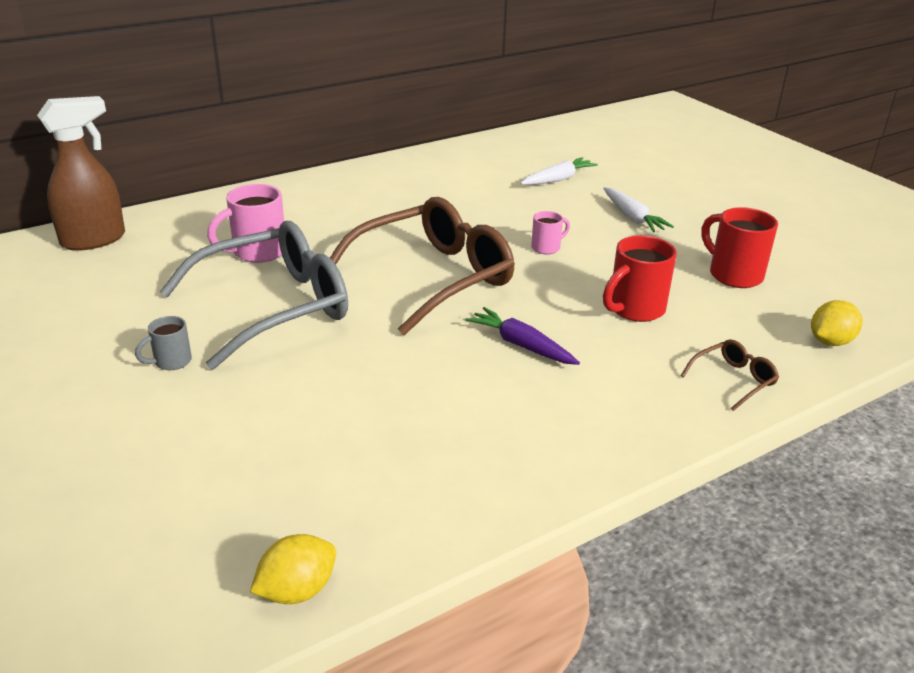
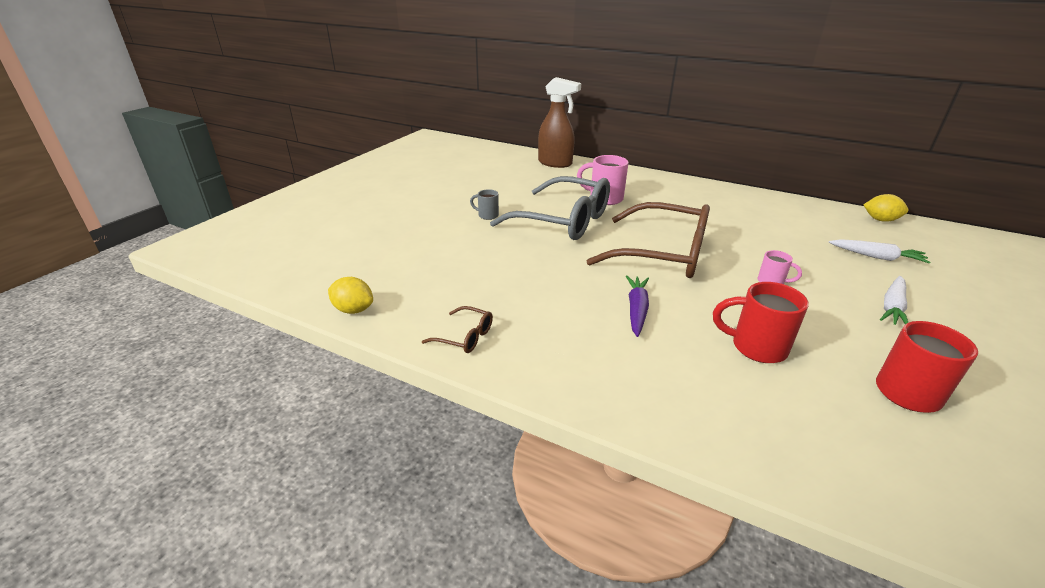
camera: 60 degrees right, 0 degrees up
brown glasses [681,340,779,411] -> brown glasses moved to [422,306,493,353]
yellow lemon [811,300,863,346] -> yellow lemon moved to [863,194,908,222]

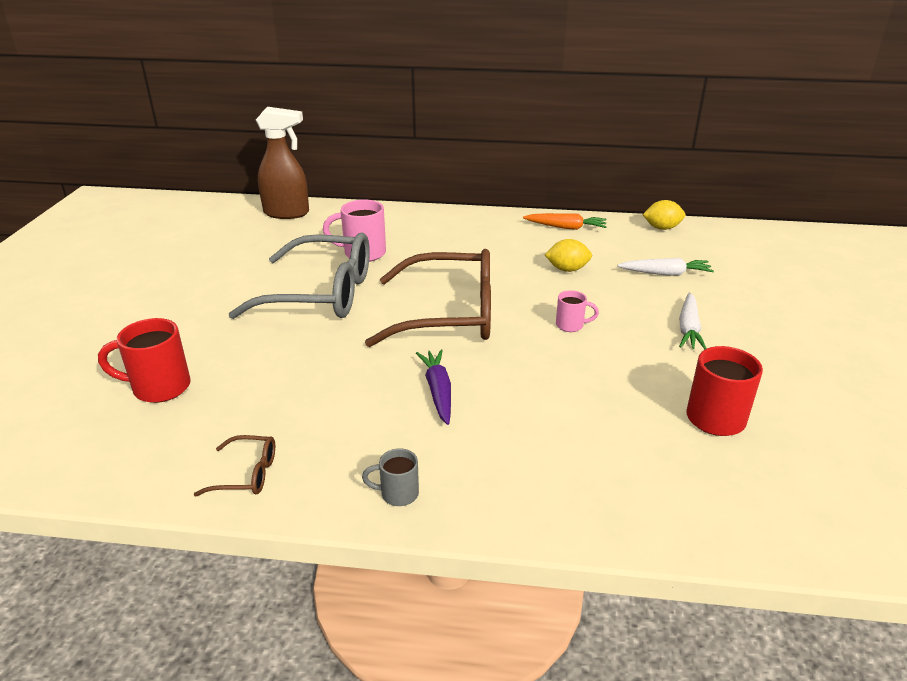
camera: 20 degrees left, 0 degrees up
yellow lemon [328,277,373,314] -> yellow lemon moved to [545,239,592,272]
grey mug [470,189,499,220] -> grey mug moved to [362,448,419,506]
red mug [713,282,809,363] -> red mug moved to [98,318,191,403]
none -> orange carrot [523,213,606,230]

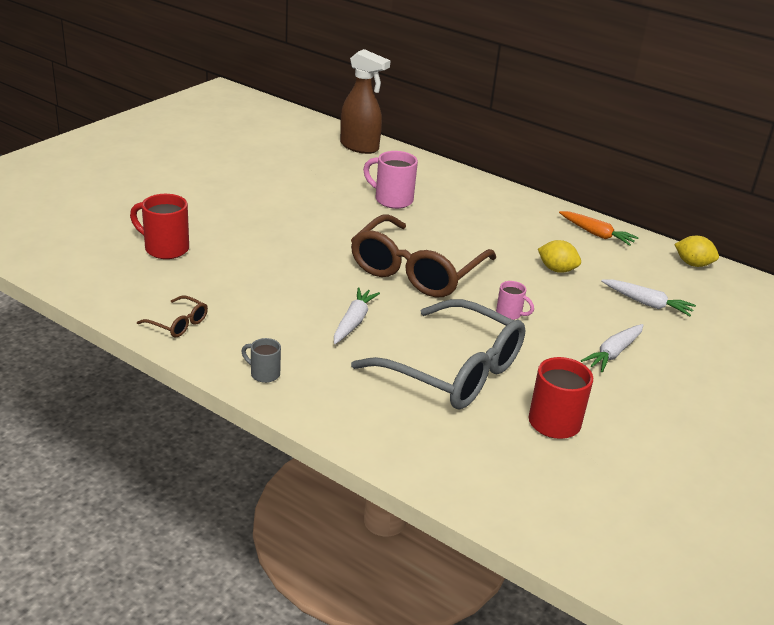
camera: 25 degrees right, 0 degrees up
grey glasses [229,233,370,319] -> grey glasses moved to [351,299,525,410]
brown glasses [365,249,491,347] -> brown glasses turned 90 degrees clockwise [351,215,496,297]
purple carrot [416,349,451,425] -> white carrot [334,287,380,344]

